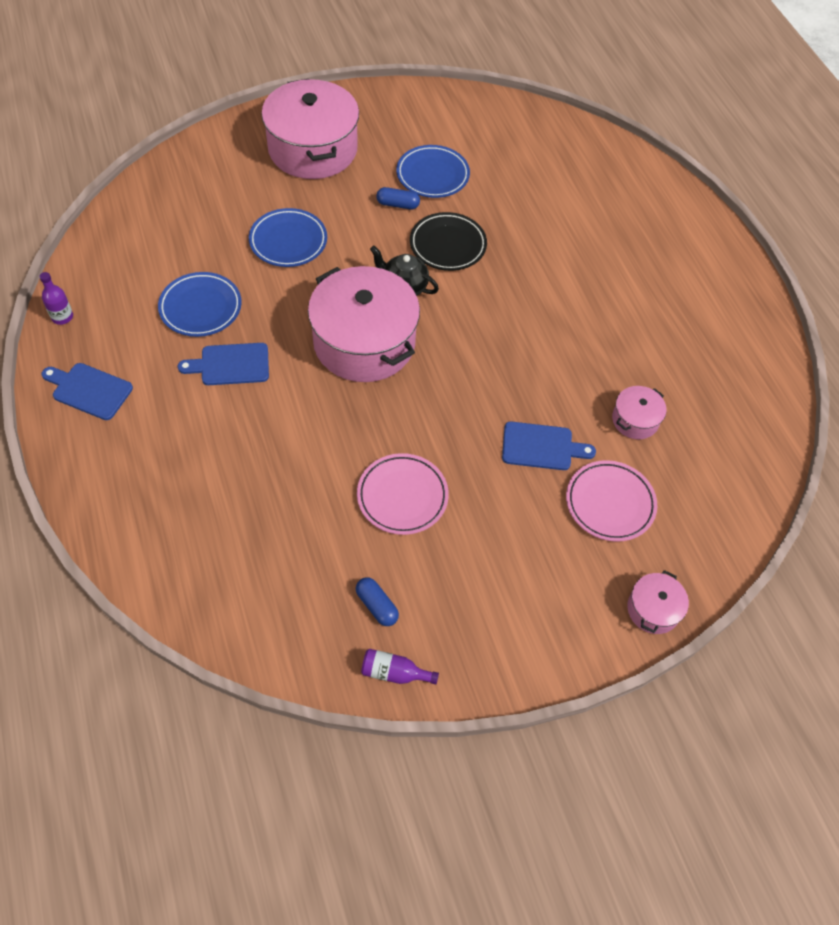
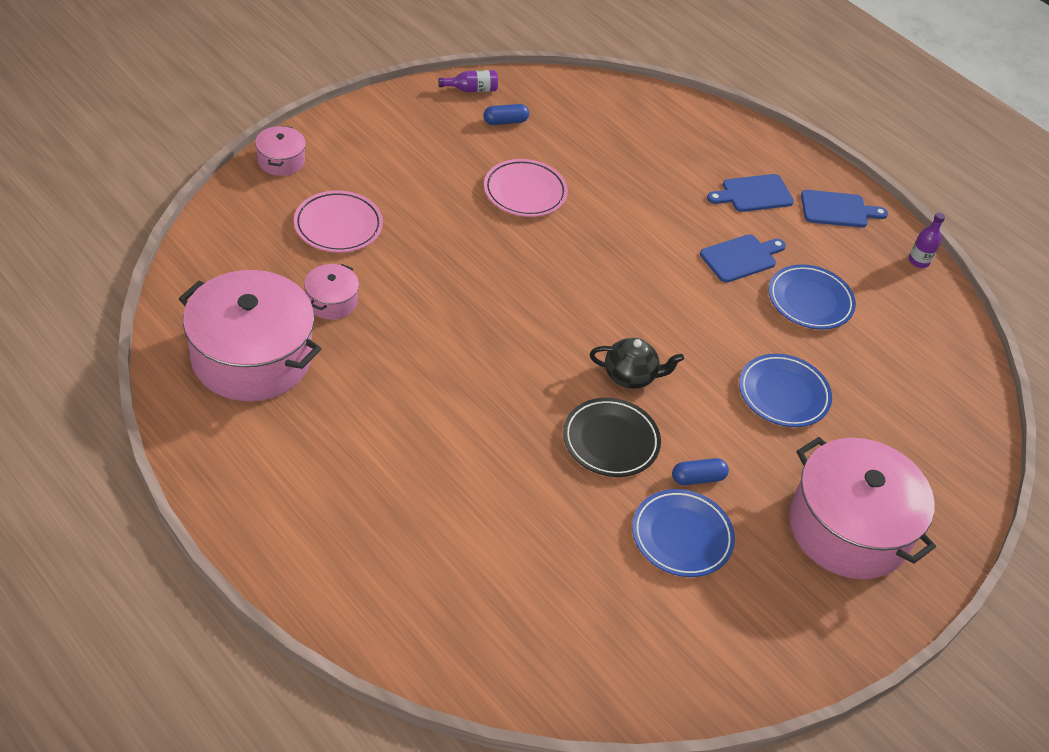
camera: 155 degrees right, 10 degrees down
pink pot [308,266,420,382] -> pink pot moved to [179,270,321,401]
blue capsule [356,577,399,626] -> blue capsule turned 45 degrees counterclockwise [483,104,529,125]
blue cutting board [502,422,596,470] -> blue cutting board moved to [707,174,794,212]

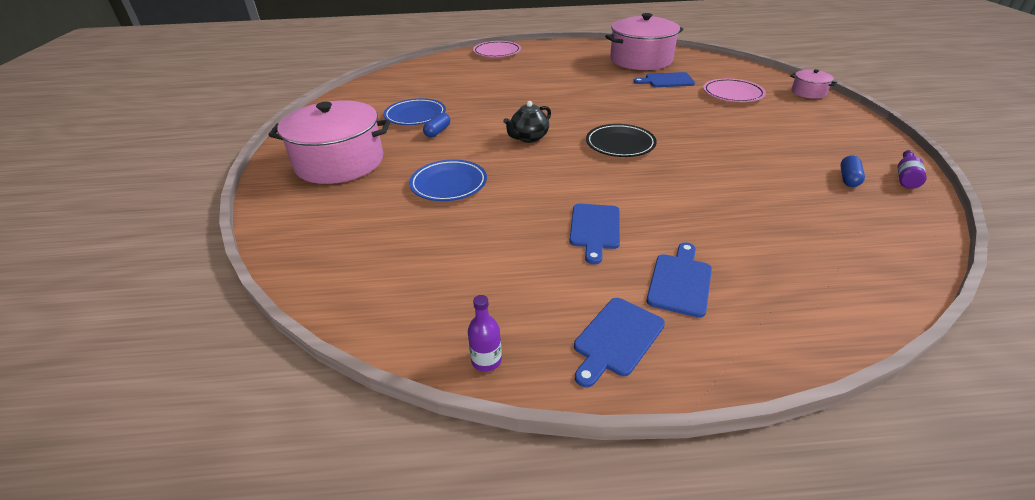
camera: 135 degrees right, 10 degrees down
pink pot [304,264,359,320] -> blue cutting board [633,72,695,87]
pink plate [484,159,568,217] -> pink plate moved to [473,41,521,57]
black plate [563,398,661,477] -> black plate moved to [586,124,657,157]
blue plate [769,264,856,330] -> none

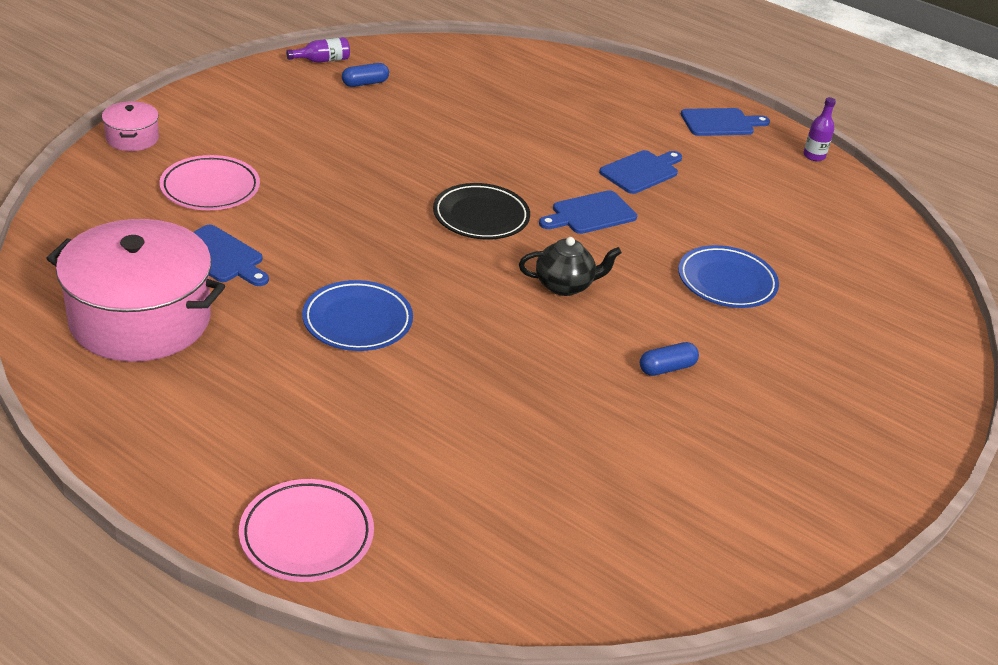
camera: 145 degrees left, 0 degrees up
pink pot [268,100,390,184] -> none
blue plate [383,98,446,125] -> blue plate moved to [302,280,413,351]
blue cutting board [646,242,712,318] -> blue cutting board moved to [539,190,637,234]

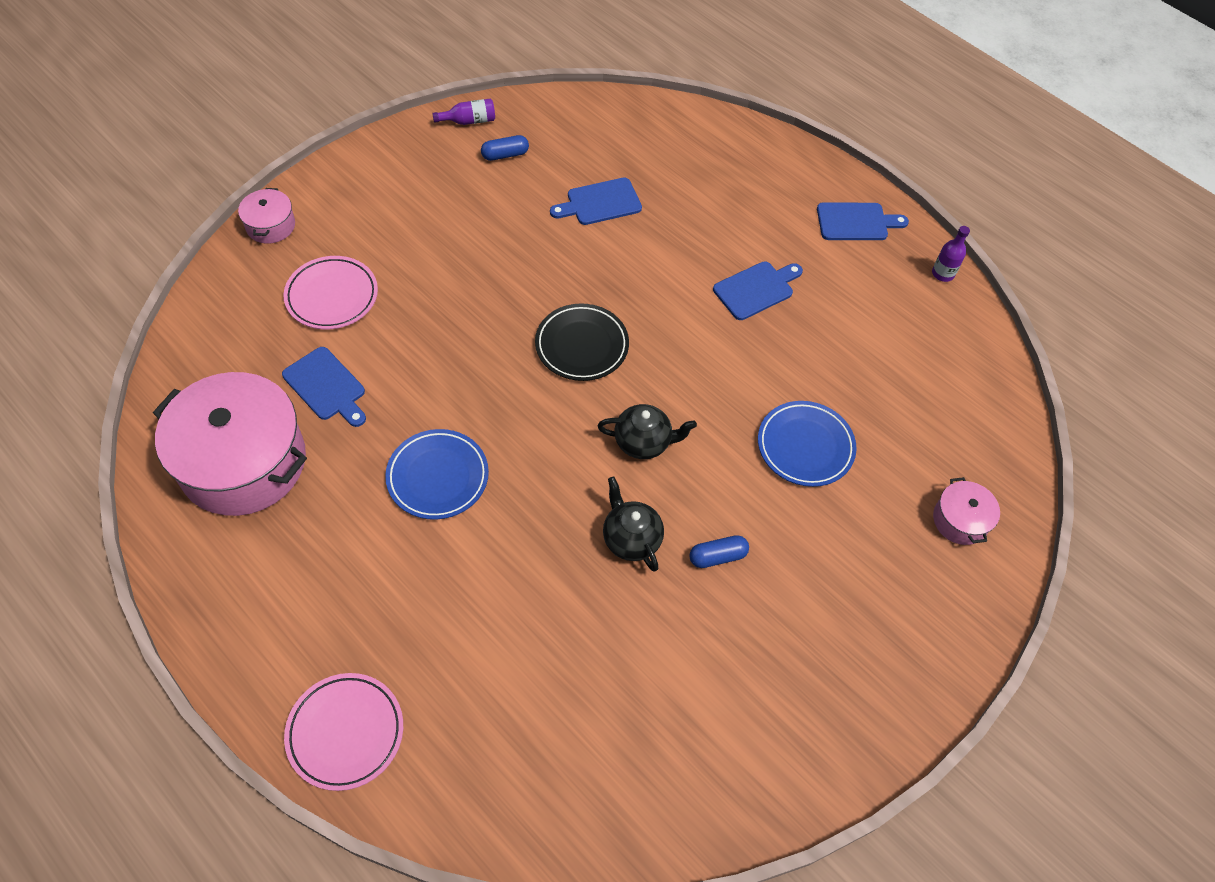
camera: 10 degrees right, 20 degrees up
blue cutting board [539,190,637,234] -> blue cutting board moved to [550,178,642,225]
none -> black teapot [603,477,664,572]
none -> pink pot [933,477,1000,545]

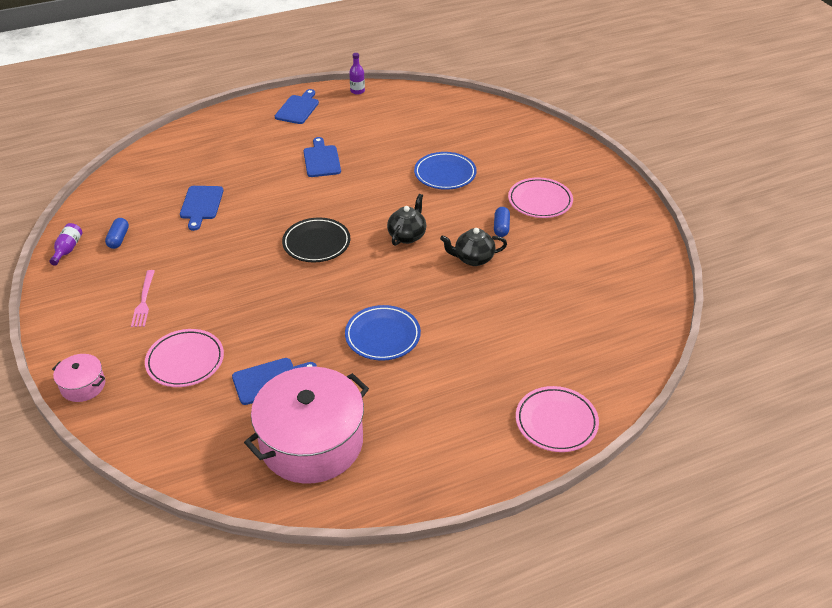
camera: 65 degrees left, 15 degrees down
pink pot [933,477,1000,545] -> none
none -> pink fork [131,270,155,327]
none -> pink plate [508,178,573,218]

